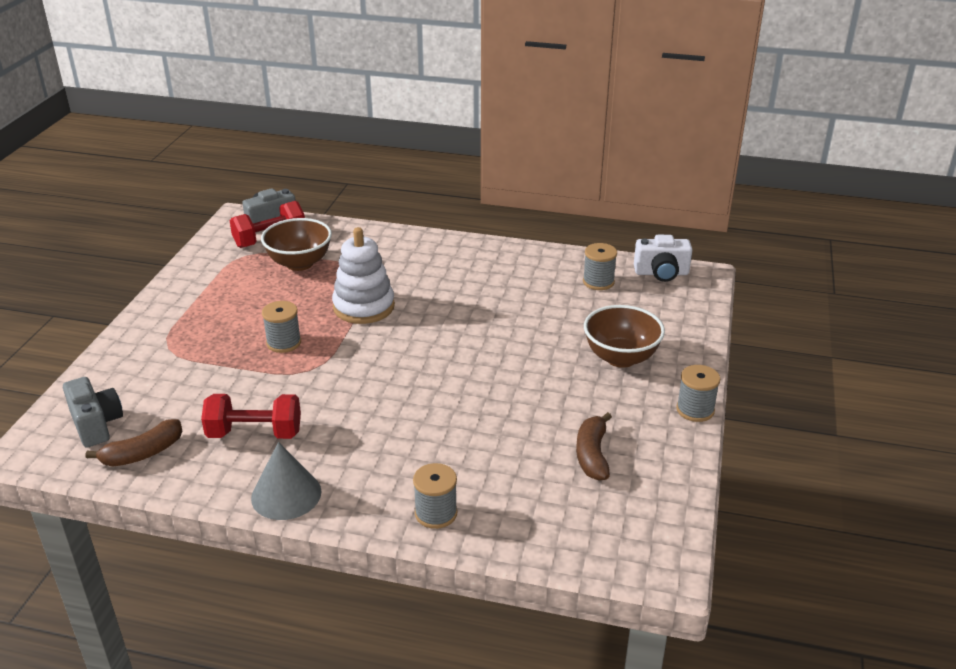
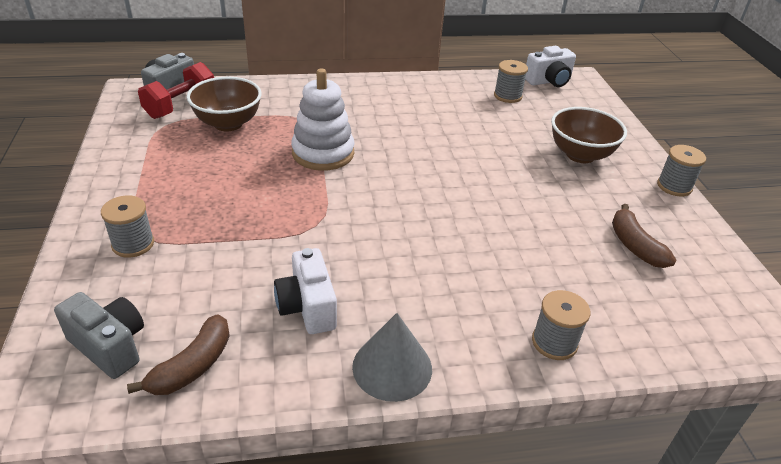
camera: 25 degrees left, 5 degrees up
red dumbbell [201,394,301,439] -> white camera [274,248,337,334]
grey spool [262,301,301,353] -> grey spool moved to [101,195,154,258]

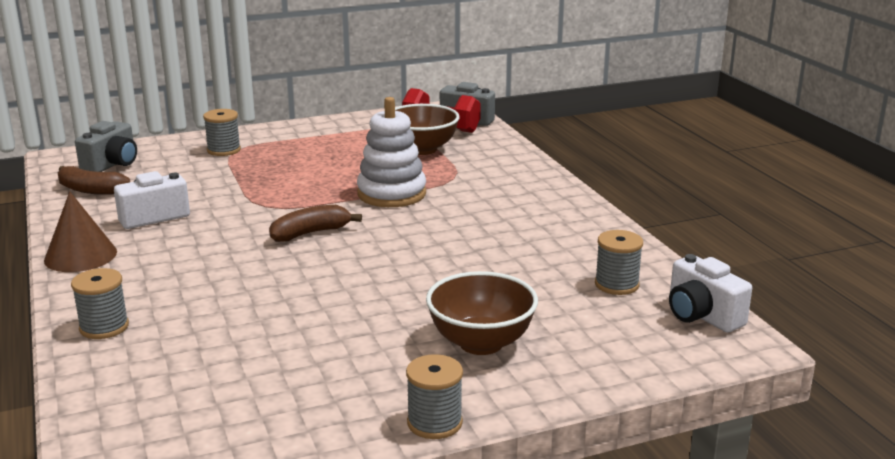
camera: 80 degrees right, 15 degrees down
grey cone [352,313,432,402] -> brown cone [44,191,117,272]
brown banana [612,204,676,268] -> brown banana moved to [269,205,362,242]

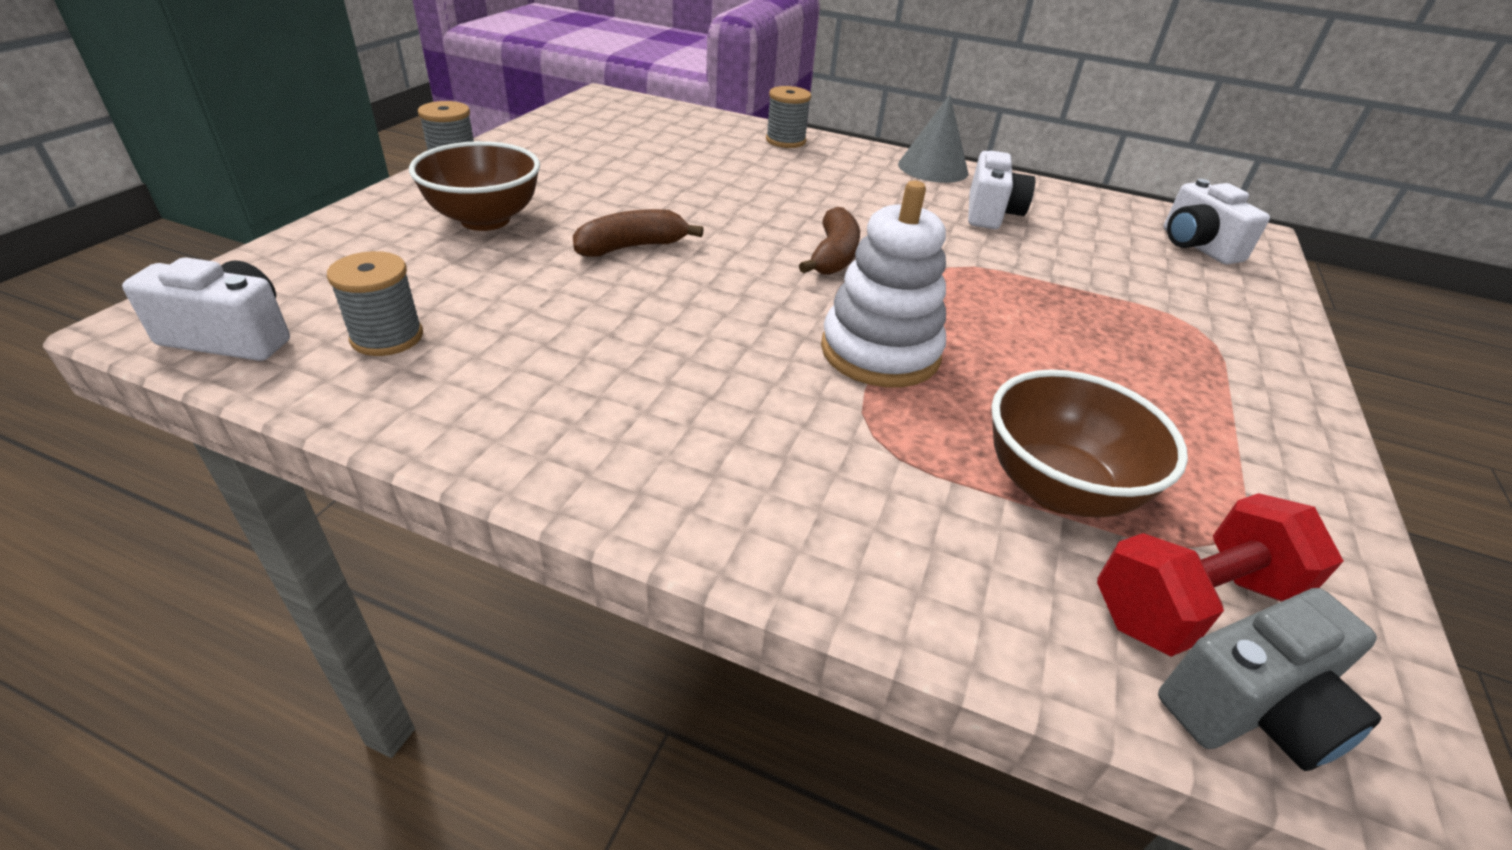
camera: 130 degrees right, 15 degrees up
brown cone [44,191,117,272] -> grey cone [898,95,968,183]
brown banana [57,166,130,195] -> brown banana moved to [573,209,704,257]
grey camera [75,121,137,172] -> white camera [1164,179,1270,265]
grey spool [203,109,241,156] -> none

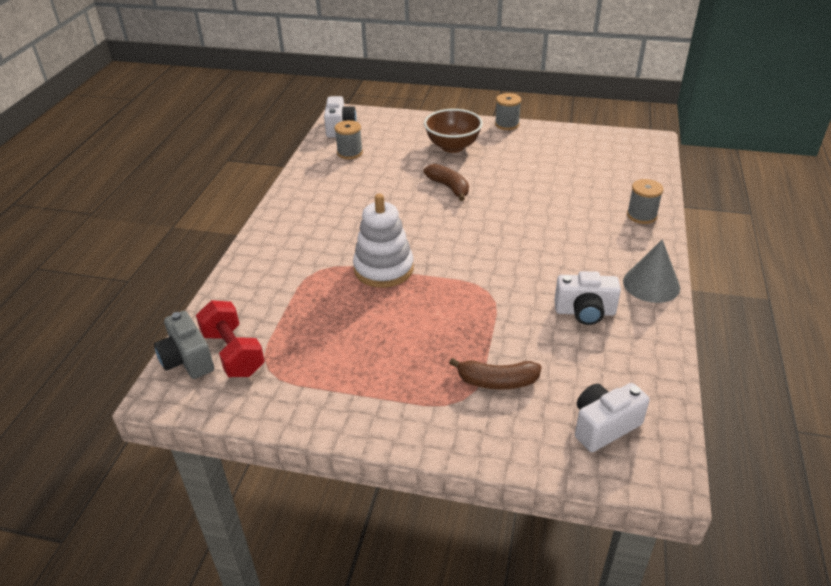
camera: 85 degrees right, 0 degrees up
brown banana [799,207,860,275] -> brown banana moved to [449,358,542,389]
brown bowl [991,370,1188,517] -> none

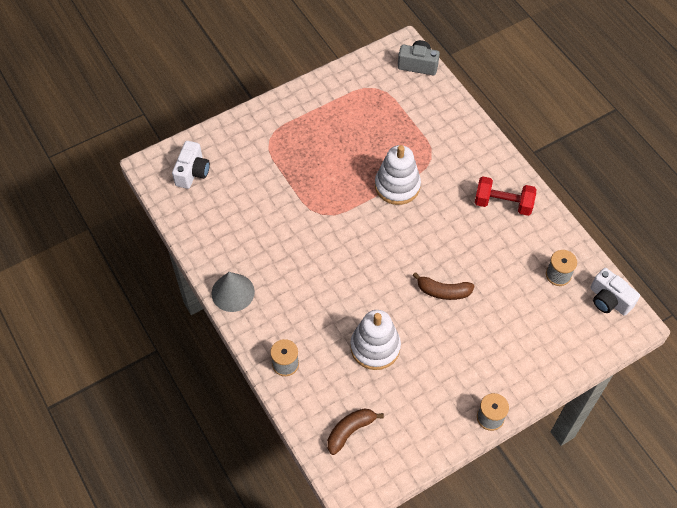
camera: 135 degrees right, 20 degrees up
red dumbbell [196,300,265,377] -> red dumbbell moved to [475,176,536,216]
brown bowl [424,109,483,153] -> none
brown banana [449,358,542,389] -> brown banana moved to [327,408,384,455]
white camera [554,271,621,325] -> none
none -> white stacking toy [350,310,401,370]

